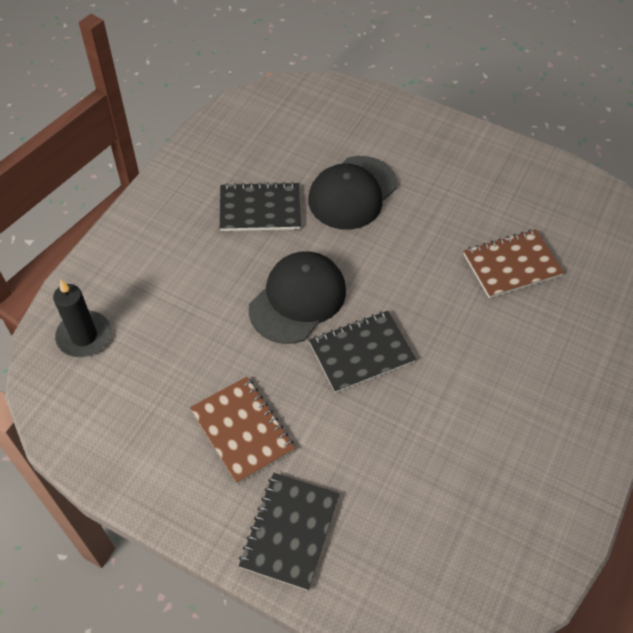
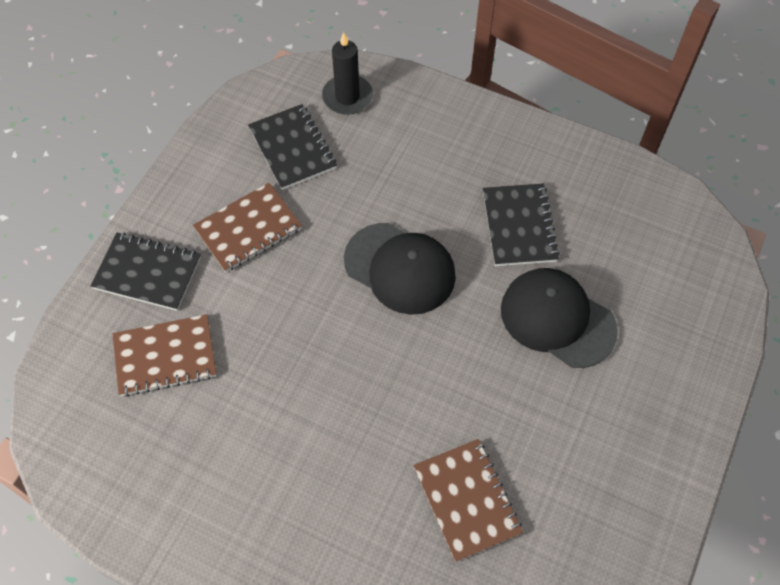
camera: 90 degrees right, 5 degrees up
black notebook [309,311,416,393] -> black notebook moved to [248,104,337,190]
none -> brown notebook [113,314,217,397]

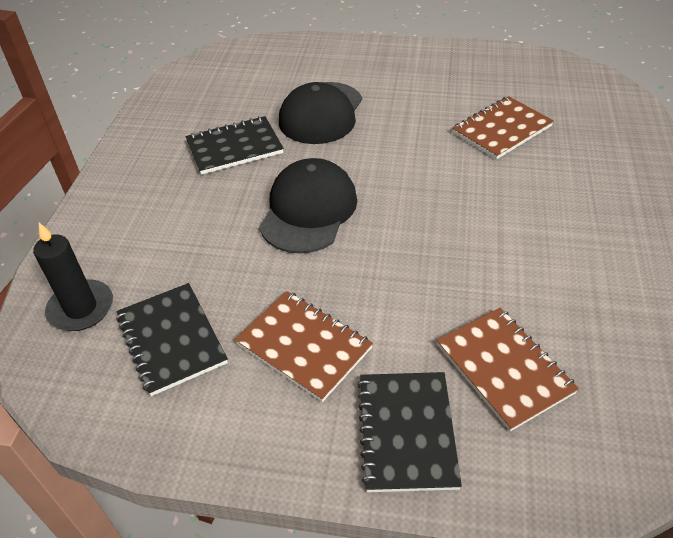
camera: 105 degrees left, 15 degrees down
black notebook [248,104,337,190] -> black notebook turned 75 degrees counterclockwise [116,283,228,396]

